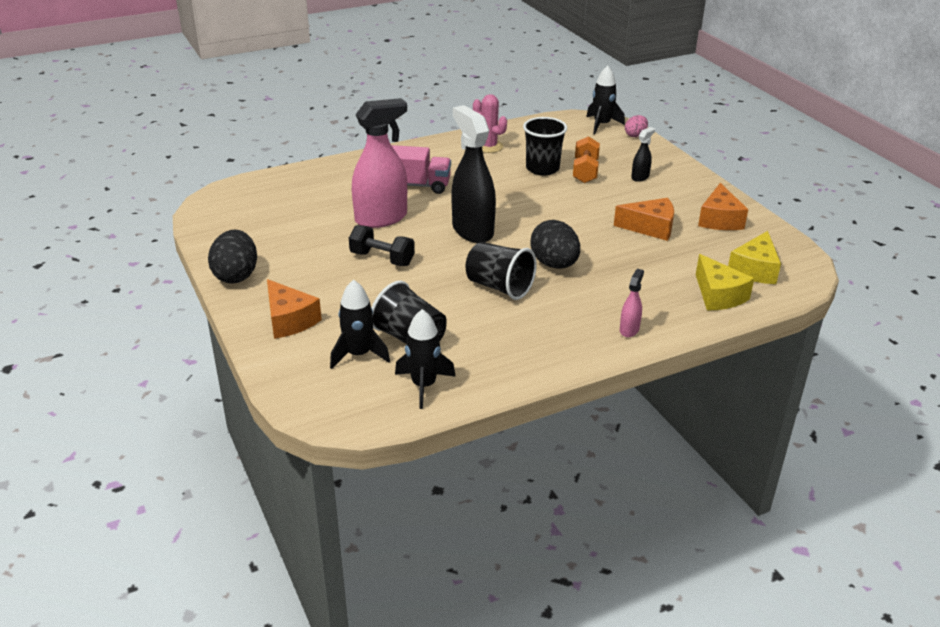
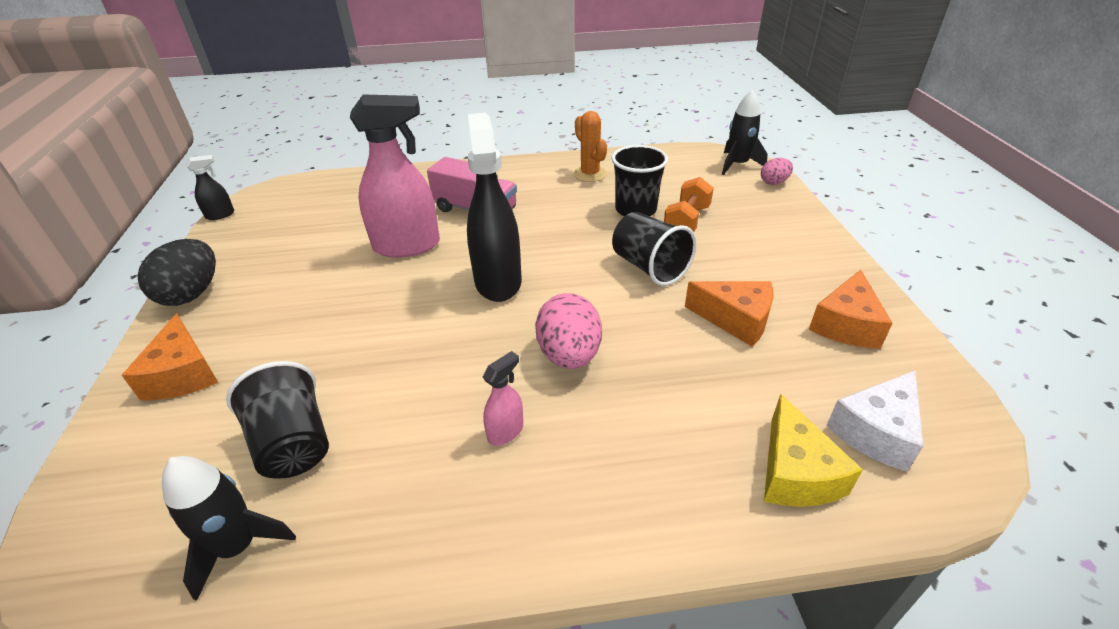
camera: 20 degrees right, 5 degrees up
black rocket [330,279,390,369] -> none
black dumbbell [349,225,415,266] -> none
black cup [466,242,537,300] -> black cup moved to [612,212,696,286]
pink cactus [473,94,507,153] -> orange cactus [573,111,607,182]
black egg [531,220,580,269] -> pink egg [535,293,602,369]
pink spray bottle [620,269,644,337] -> pink spray bottle moved to [483,351,523,446]
black spray bottle [631,127,655,182] -> black spray bottle moved to [186,155,234,220]
yellow cheese [728,231,781,284] -> white cheese [826,371,923,472]

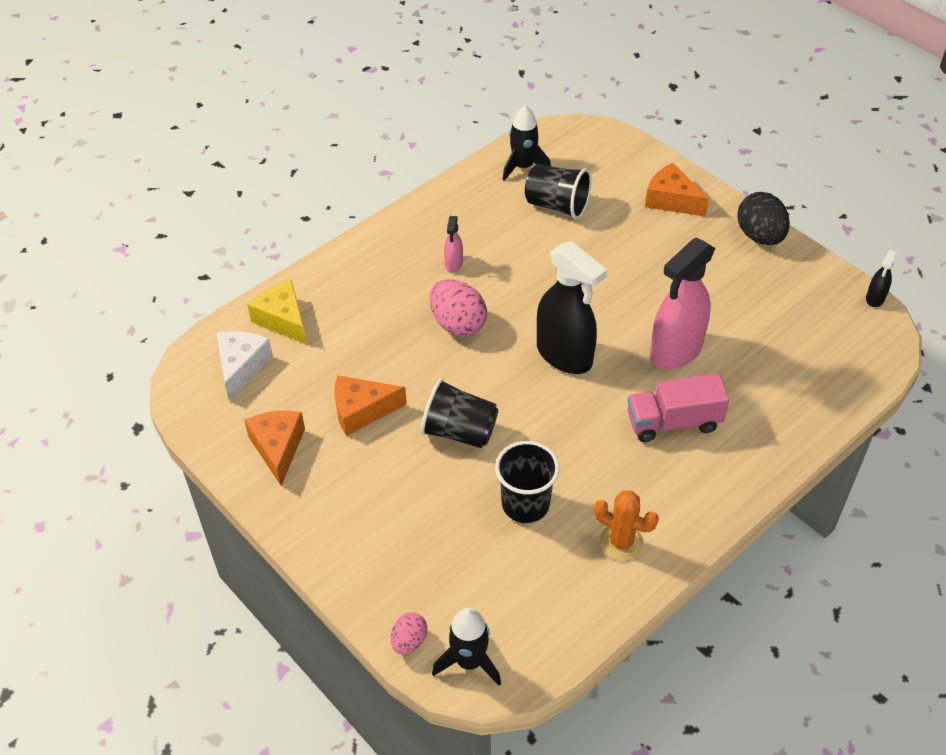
camera: 145 degrees right, 10 degrees up
orange dumbbell [664,177,714,232] -> none

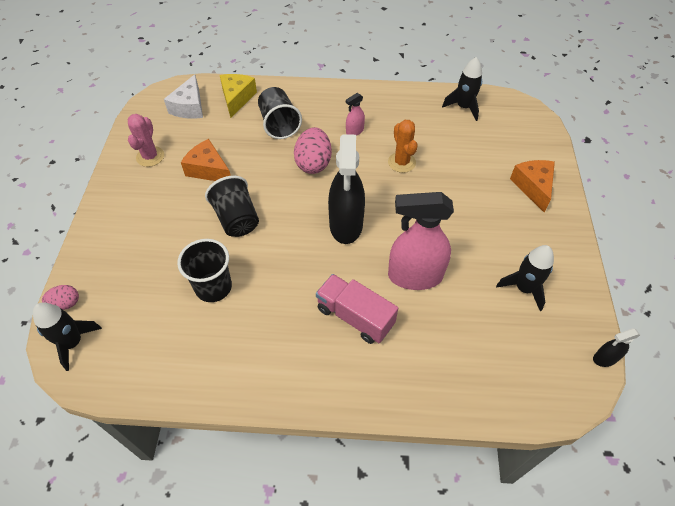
camera: 45 degrees right, 5 degrees up
white cheese [217,331,273,401] -> white cheese turned 135 degrees clockwise [164,74,203,119]
orange cheese [244,411,305,486] -> pink cactus [128,114,164,167]
black cup [525,164,592,219] -> black cup moved to [258,87,302,139]
orange cactus [594,491,659,561] -> orange cactus moved to [388,120,418,173]
black egg [737,192,790,245] -> none
none -> black rocket [496,245,554,311]

